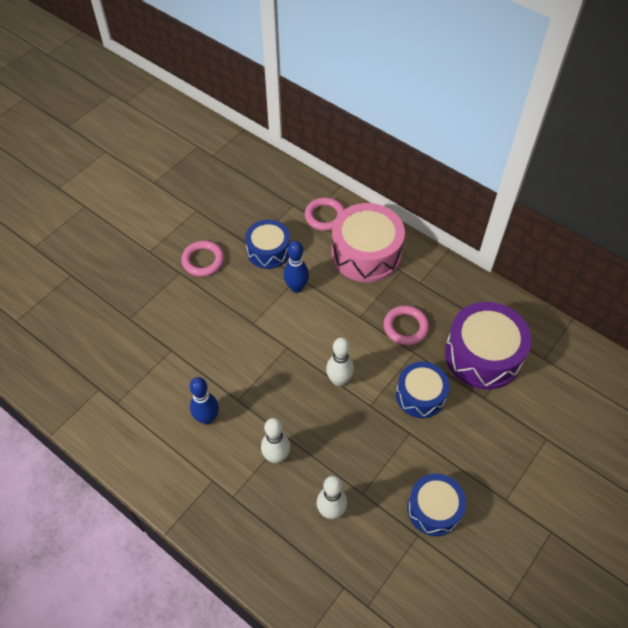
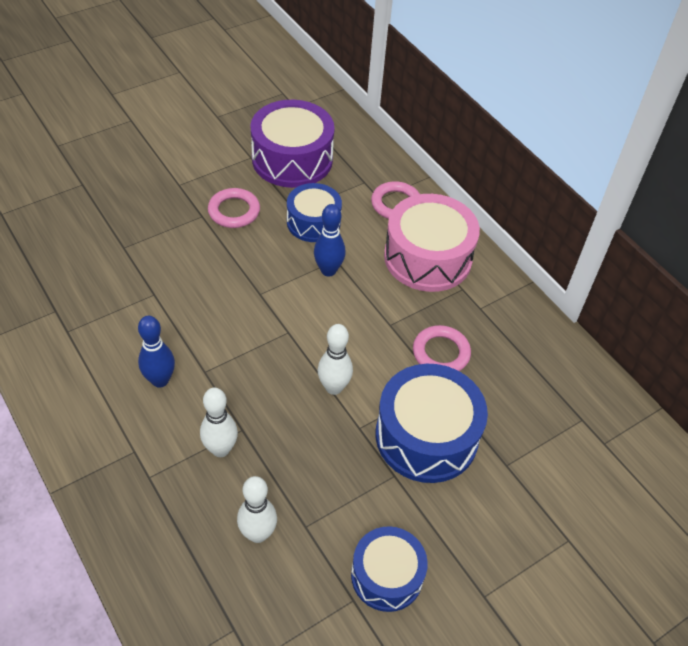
camera: 15 degrees right, 5 degrees down
blue drum [396,361,449,418] -> blue drum [376,364,488,483], size x1.59
purple drum [445,302,531,390] -> purple drum moved to [250,100,335,188]

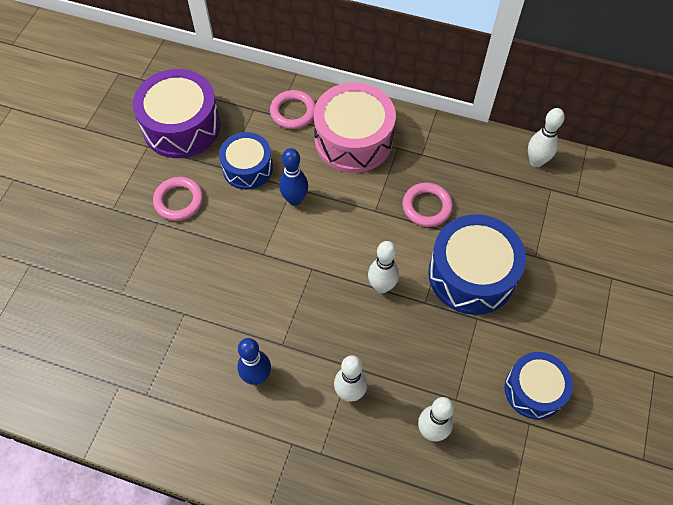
camera: 35 degrees left, 10 degrees up
none -> white bowling pin [528,108,565,167]

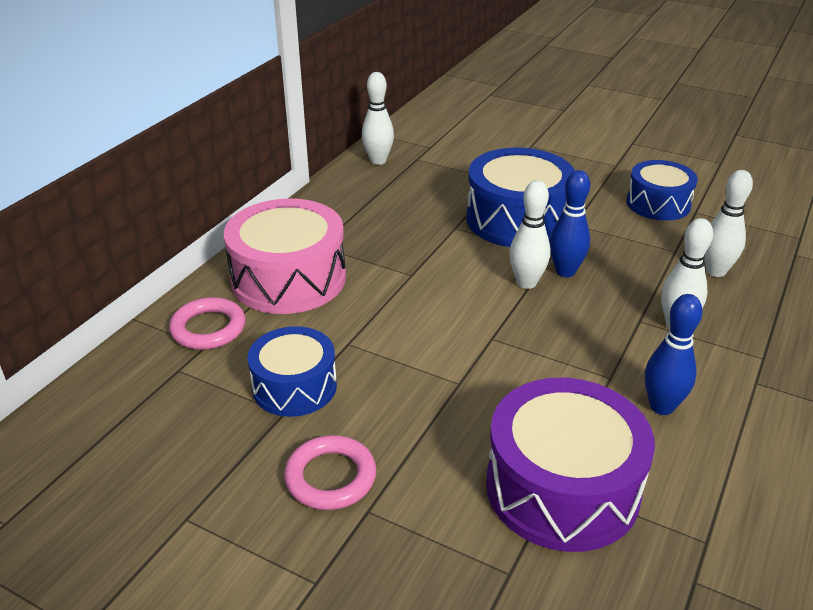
camera: 80 degrees left, 25 degrees down
purple drum [133,69,221,158] -> purple drum moved to [486,378,655,552]
blue bowling pin [279,148,308,206] -> blue bowling pin moved to [550,170,590,277]
pink ring [402,183,453,227] -> none

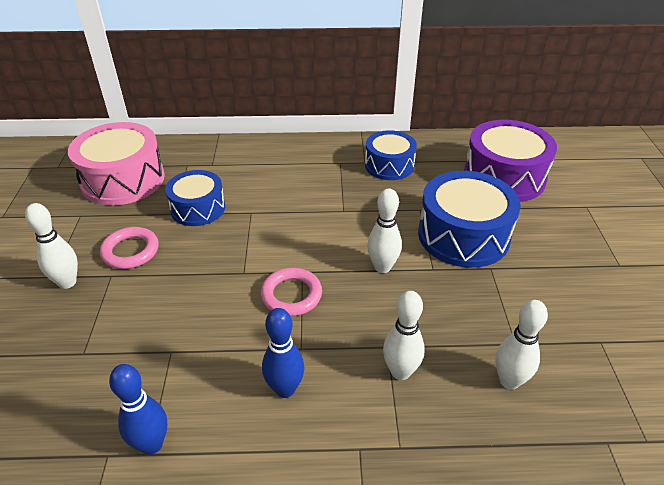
camera: 60 degrees right, 5 degrees up
pink ring [169,297,245,350] -> pink ring moved to [260,268,322,316]
pink drum [224,199,346,314] -> pink drum moved to [68,122,165,205]
white bowling pin [362,72,394,165] -> white bowling pin moved to [25,203,78,289]
purple drum [486,378,655,552] -> purple drum moved to [464,120,557,202]
blue bowling pin [550,170,590,277] -> blue bowling pin moved to [109,364,167,455]
blue drum [626,160,698,221] -> blue drum moved to [365,130,417,180]

